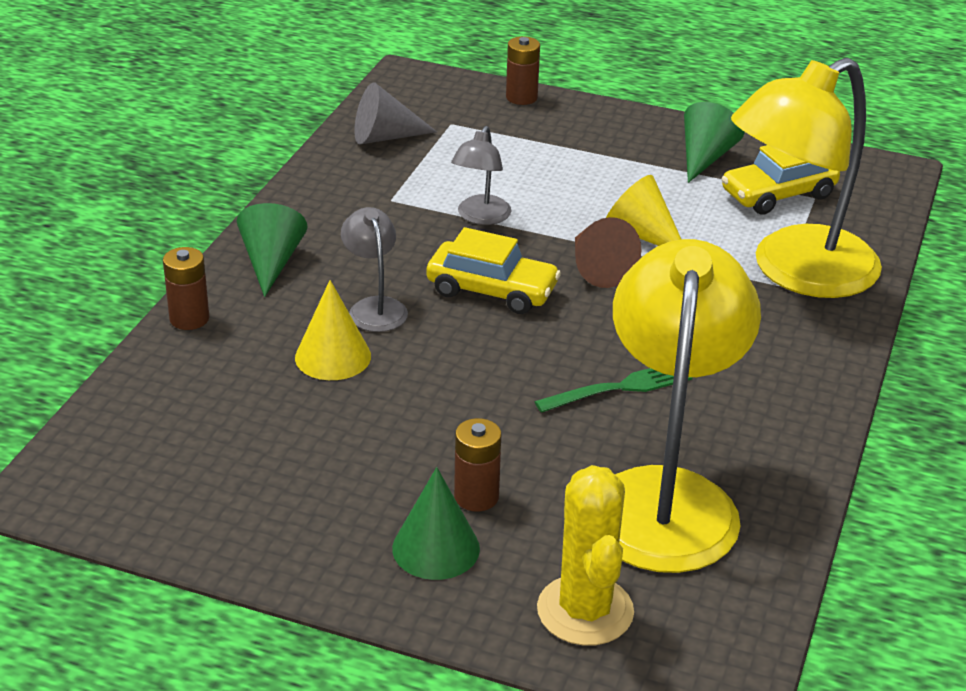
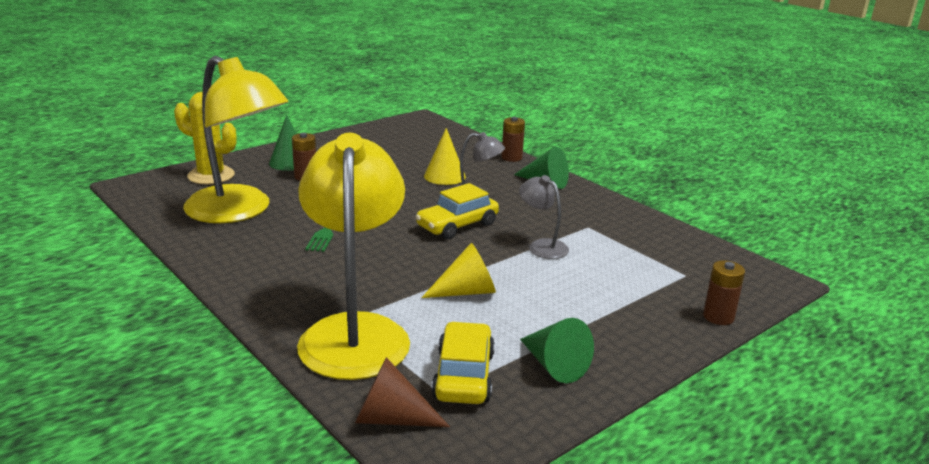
camera: 120 degrees right, 10 degrees down
grey cone [355,82,437,144] -> none
brown cone [575,217,641,288] -> brown cone moved to [355,357,450,427]

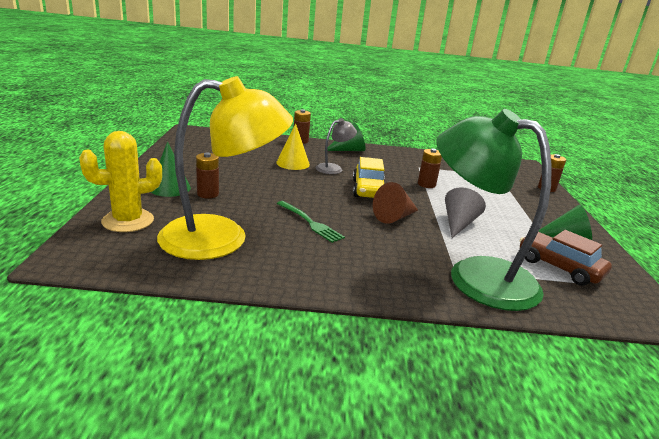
camera: 50 degrees left, 0 degrees up
yellow lamp [297,133,410,380] -> green lamp [436,109,552,311]
brown cone [355,357,450,427] -> brown cone moved to [373,182,418,224]
yellow cone [421,243,496,298] -> grey cone [445,187,486,238]
yellow car [431,321,495,404] -> brown car [520,230,612,286]
grey lamp [519,175,569,259] -> brown battery [418,149,442,188]

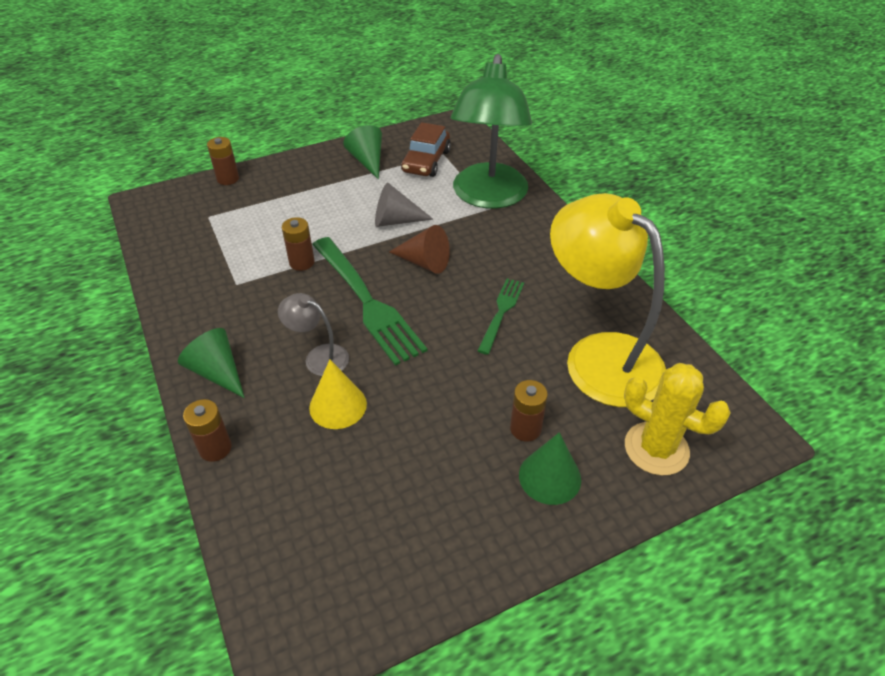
camera: 115 degrees left, 20 degrees up
yellow car [353,157,385,198] -> green fork [312,237,427,366]

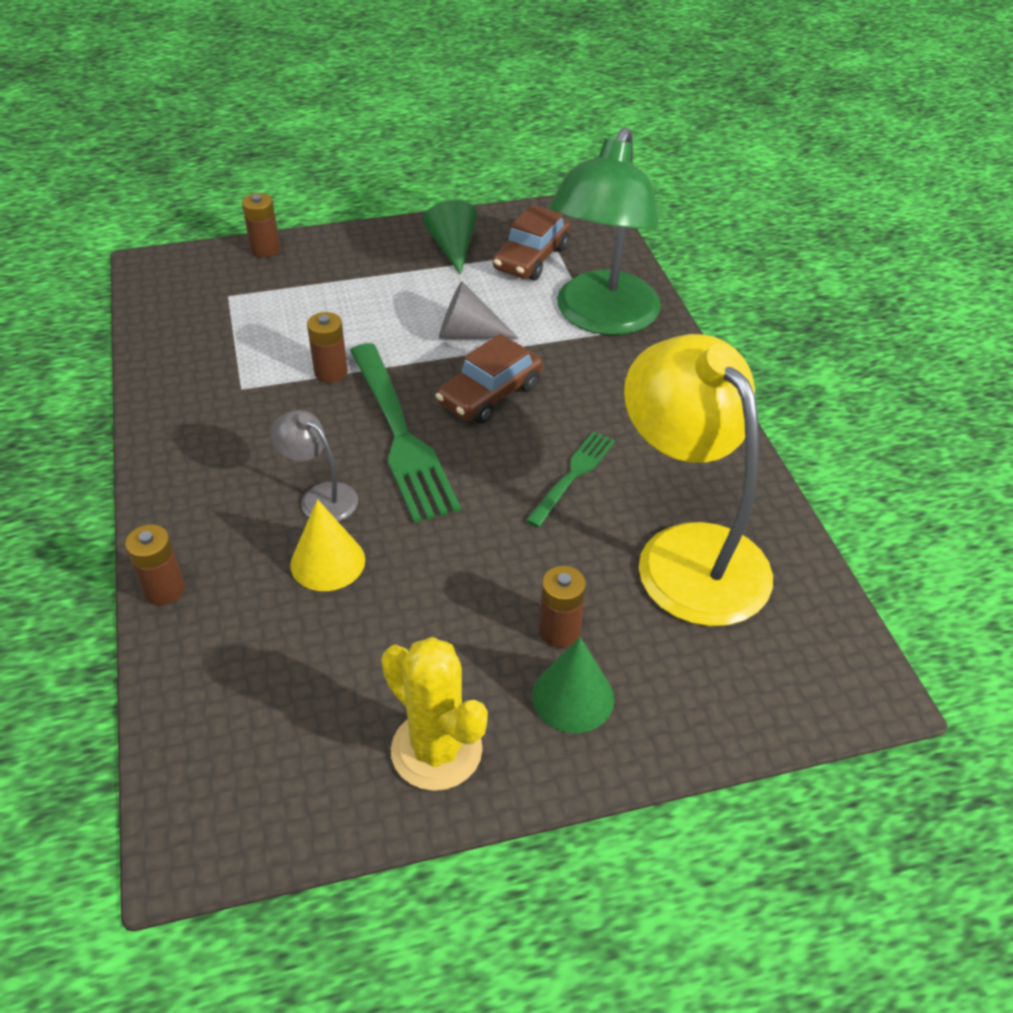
camera: 10 degrees right, 0 degrees up
green cone [178,328,244,398] -> none
brown cone [389,225,450,274] -> brown car [436,334,543,424]
yellow cactus [624,363,730,476] -> yellow cactus moved to [381,637,488,791]

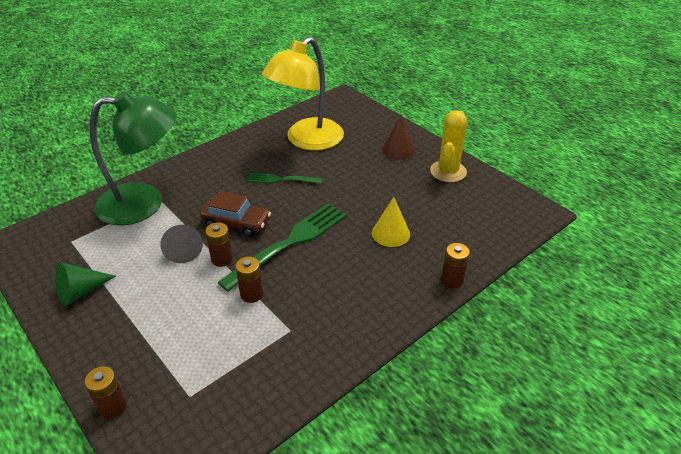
camera: 115 degrees left, 5 degrees down
grey lamp [270,410,358,521] -> none
brown car [493,204,570,280] -> none
green cone [532,637,614,733] -> brown cone [382,116,415,159]
brown battery [539,566,586,647] -> brown battery moved to [205,222,233,267]

